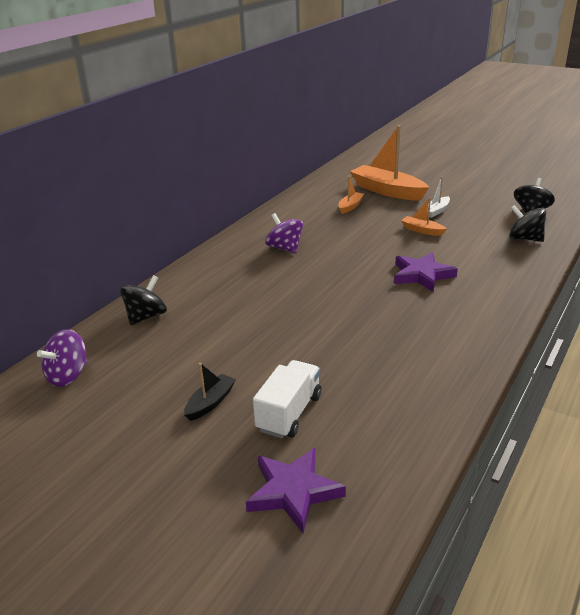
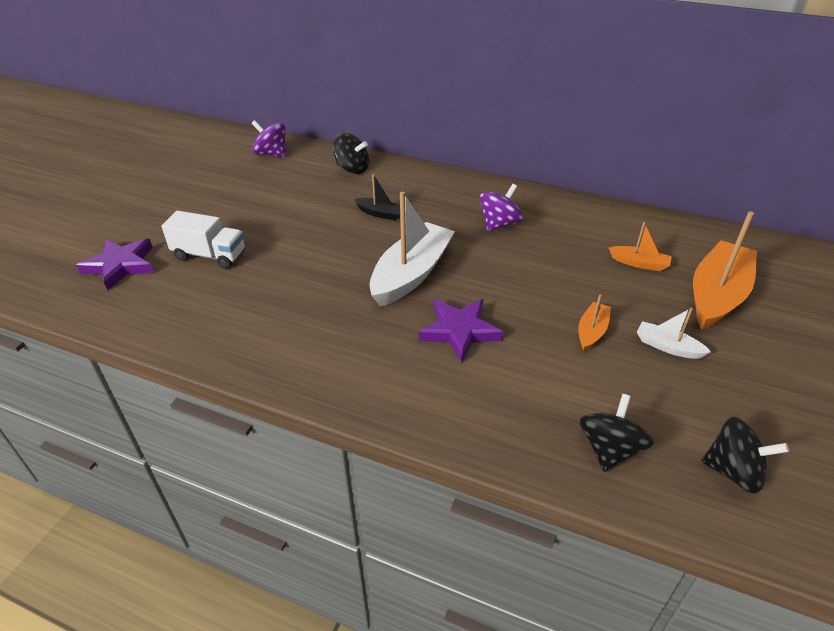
camera: 80 degrees right, 10 degrees up
black boat [184,363,236,421] -> black boat moved to [354,174,400,221]
none -> white boat [370,192,455,307]

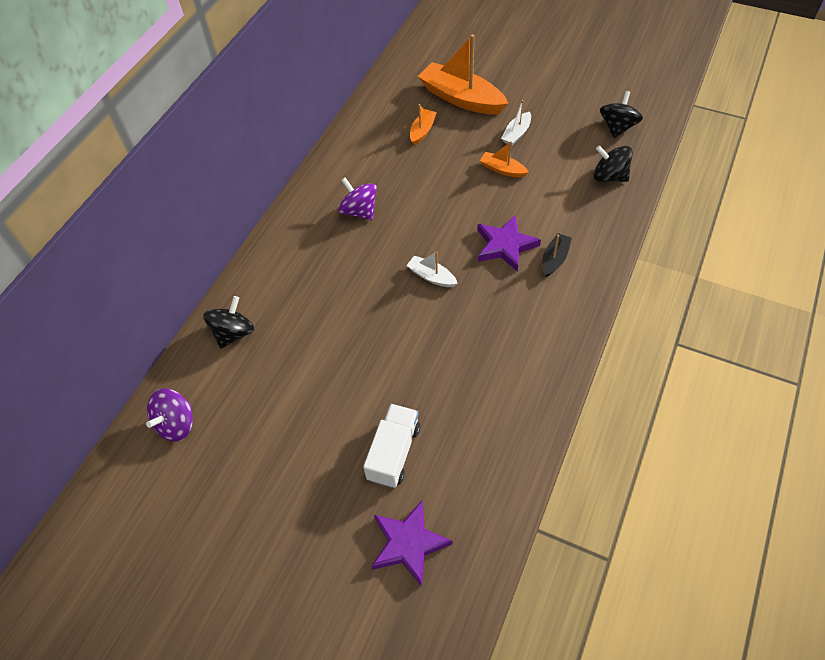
camera: 85 degrees left, 15 degrees up
black boat [354,174,400,221] -> black boat moved to [542,233,572,277]
white boat [370,192,455,307] -> white boat [406,251,458,287], size x0.48

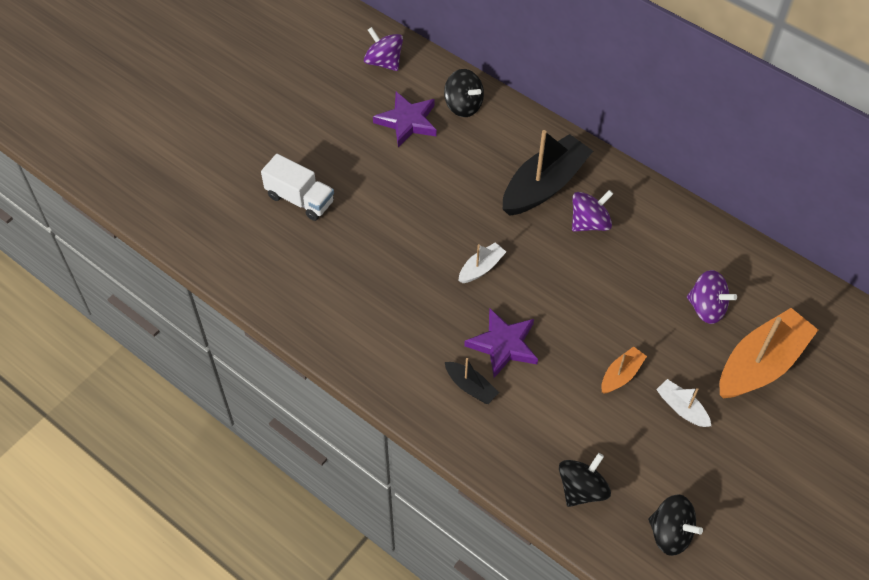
camera: 100 degrees right, 0 degrees up
purple star [371,500,453,587] -> purple star moved to [373,92,437,147]
orange boat [410,104,437,145] -> purple spinning top [687,270,737,324]
none -> black boat [503,130,593,216]

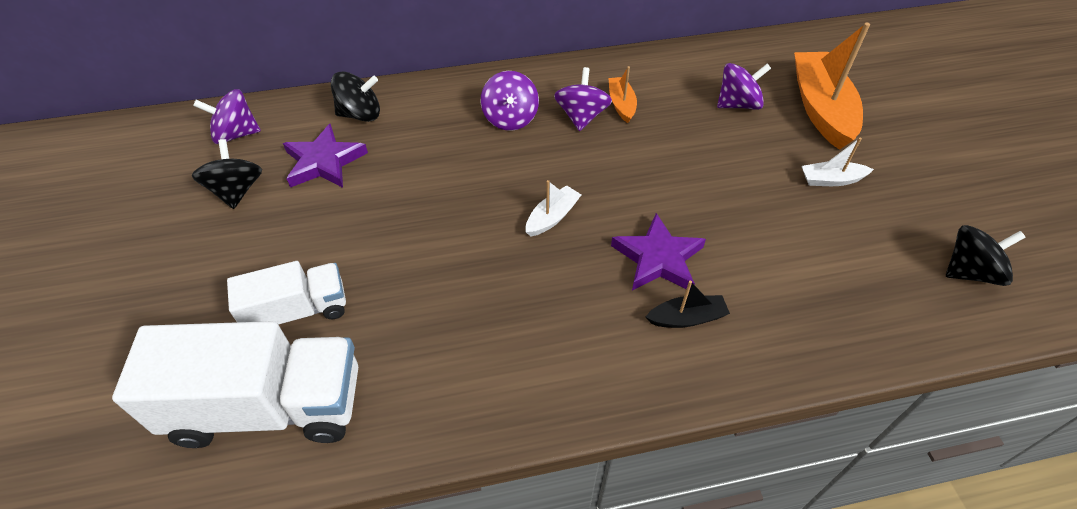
camera: 50 degrees left, 5 degrees down
white boat [459,242,506,283] -> white boat turned 45 degrees clockwise [526,180,581,237]
black boat [503,130,593,216] -> purple spinning top [481,71,539,131]
black spinning top [559,453,611,507] -> black spinning top moved to [192,139,262,209]
orange boat [601,346,647,394] -> orange boat moved to [609,66,637,123]
none -> white truck [112,321,358,448]

